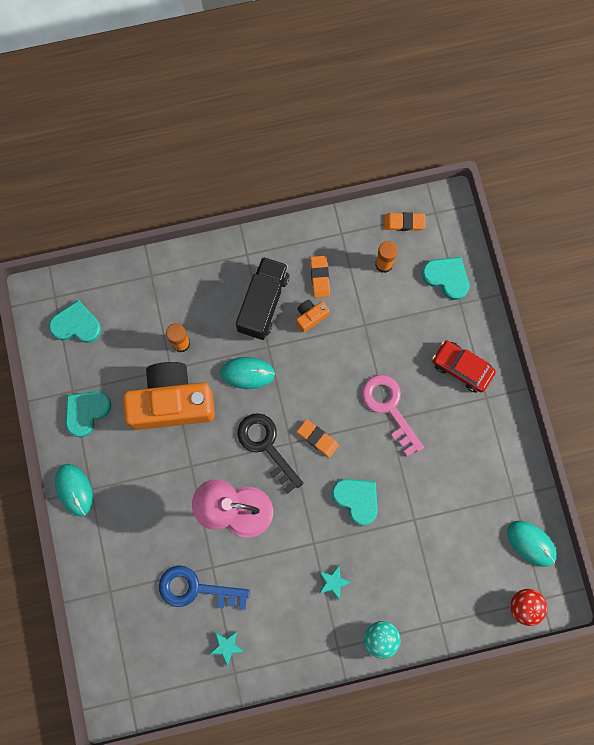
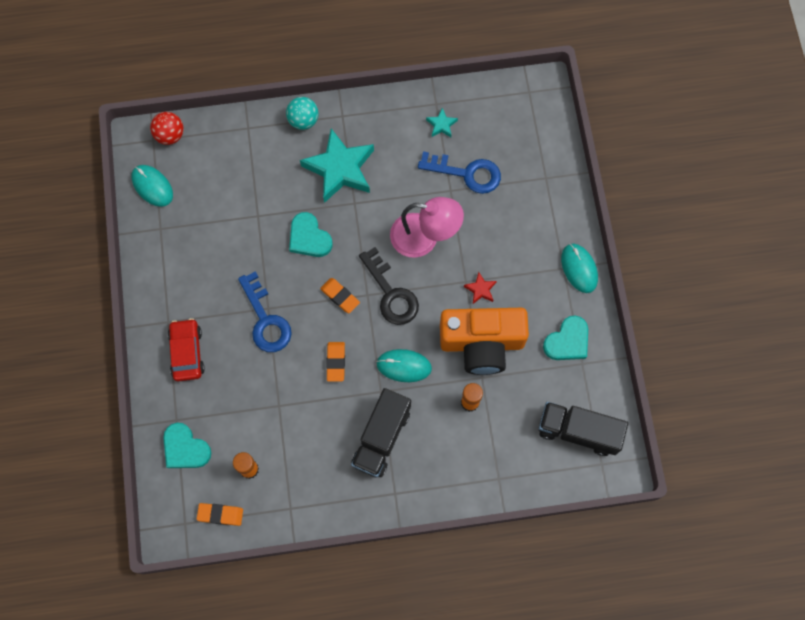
camera: 175 degrees left, 5 degrees down
turquoise heart [49,300,101,343] -> black truck [539,402,628,456]
orange camera [296,300,330,332] -> none
orange eraser [310,256,330,297] -> orange eraser moved to [326,342,345,381]
turquoise star [319,565,352,600] -> turquoise star [300,128,374,203], size x2.34
pink key [362,375,424,456] -> blue key [238,271,292,352]
red car [432,341,496,393] -> red car turned 135 degrees counterclockwise [168,318,205,382]
none -> red star [464,272,497,304]

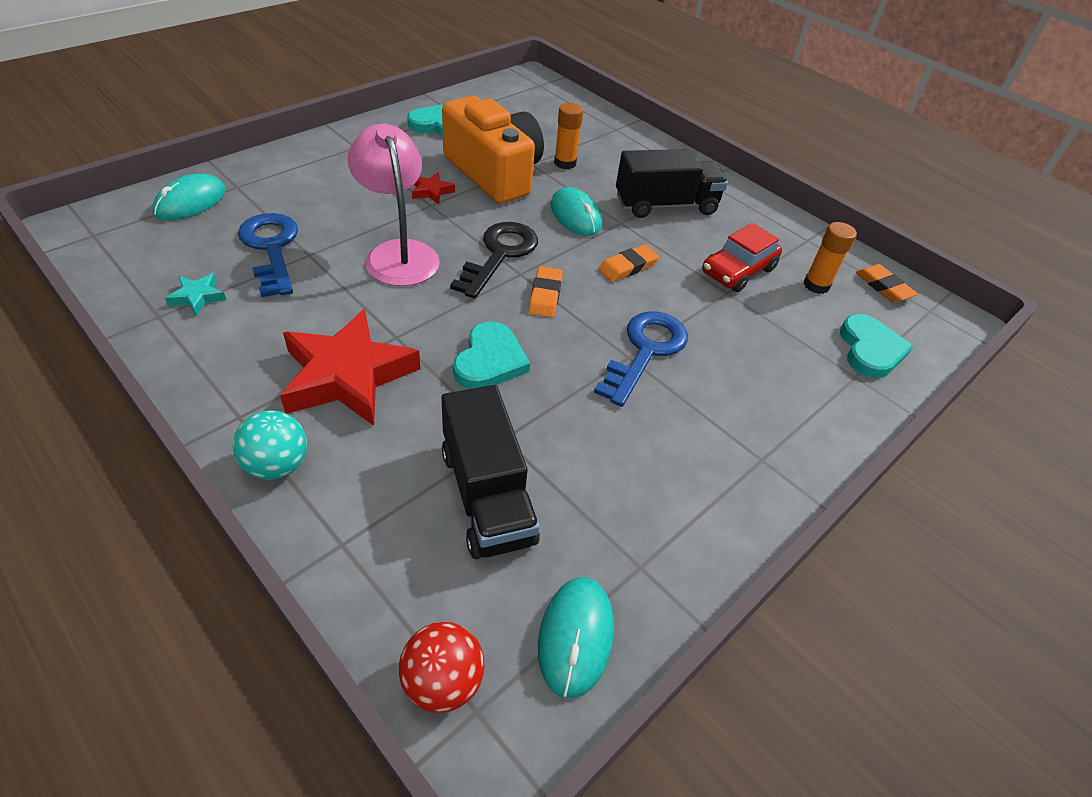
camera: 130 degrees left, 25 degrees down
red car [168,318,205,382] -> red car moved to [702,223,782,292]
turquoise star [300,128,374,203] -> red star [280,309,420,426]
black truck [539,402,628,456] -> black truck moved to [441,385,540,559]
turquoise mouse [561,244,598,293] -> turquoise mouse moved to [152,173,226,220]

